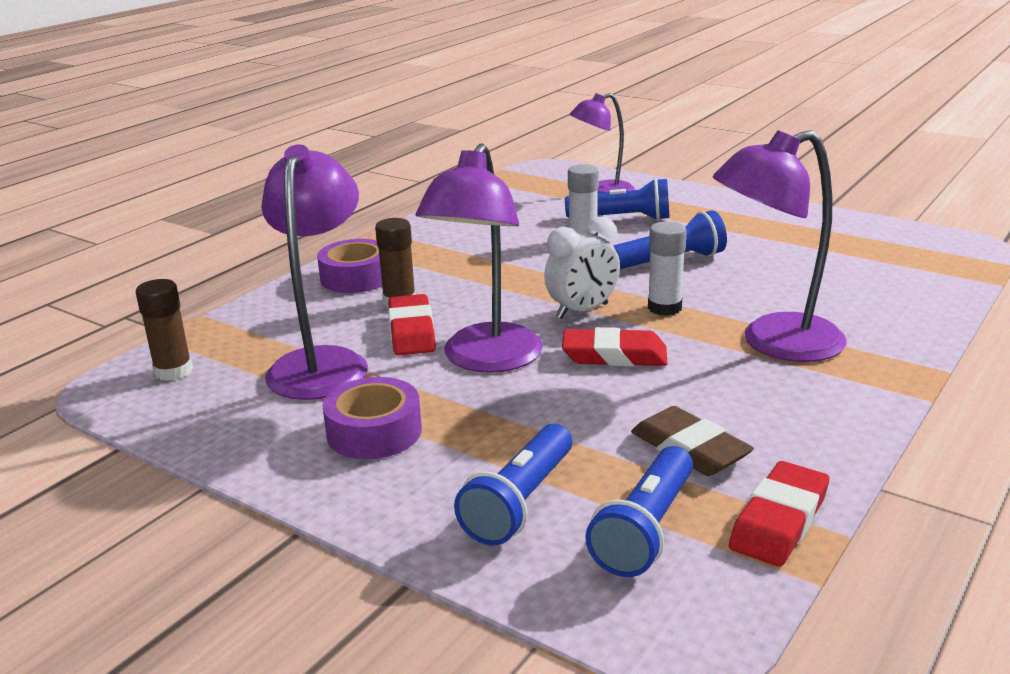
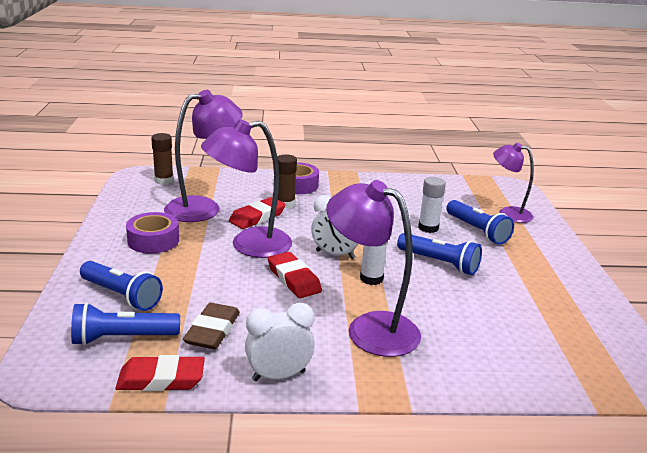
camera: 50 degrees right, 0 degrees up
blue flashlight [454,424,572,546] -> blue flashlight turned 135 degrees counterclockwise [80,261,163,311]
none -> white clock [245,303,315,381]

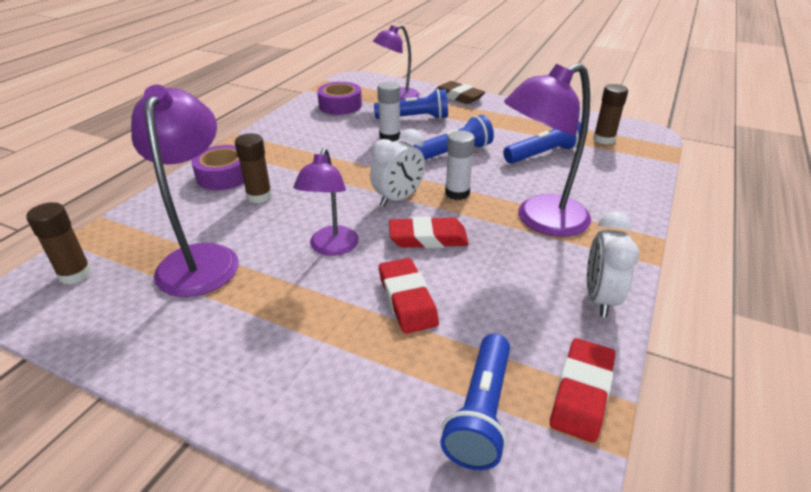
camera: 60 degrees left, 10 degrees up
blue flashlight [80,261,163,311] -> blue flashlight moved to [503,121,581,164]
purple tape [126,212,179,253] -> purple tape moved to [317,82,362,115]
brown eraser [183,303,240,349] -> brown eraser moved to [434,81,485,104]
purple lamp [201,119,292,258] -> purple lamp [294,148,359,256], size x0.64
red eraser [229,197,286,229] -> red eraser moved to [379,258,439,334]
none -> brown glue stick [593,84,628,144]

